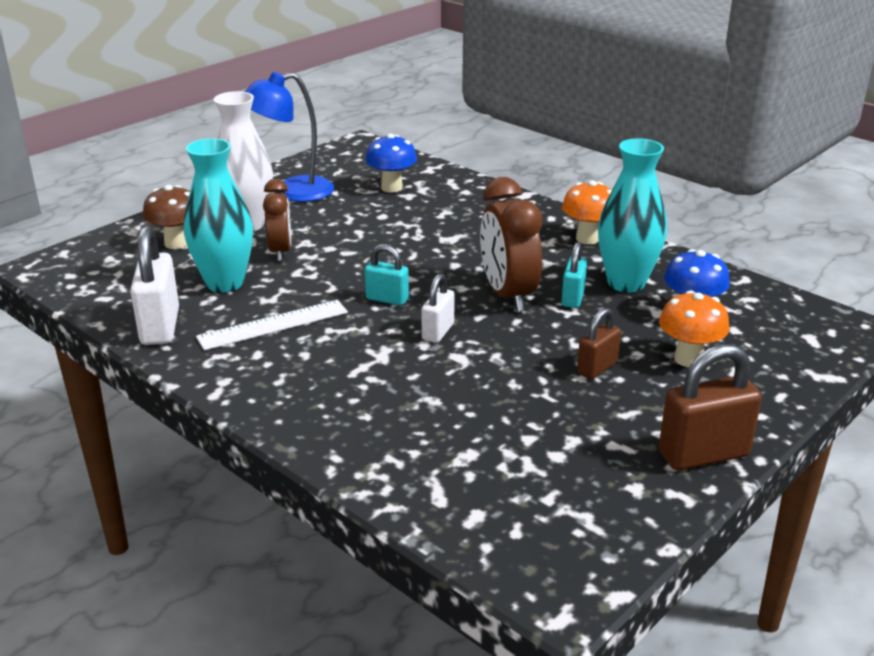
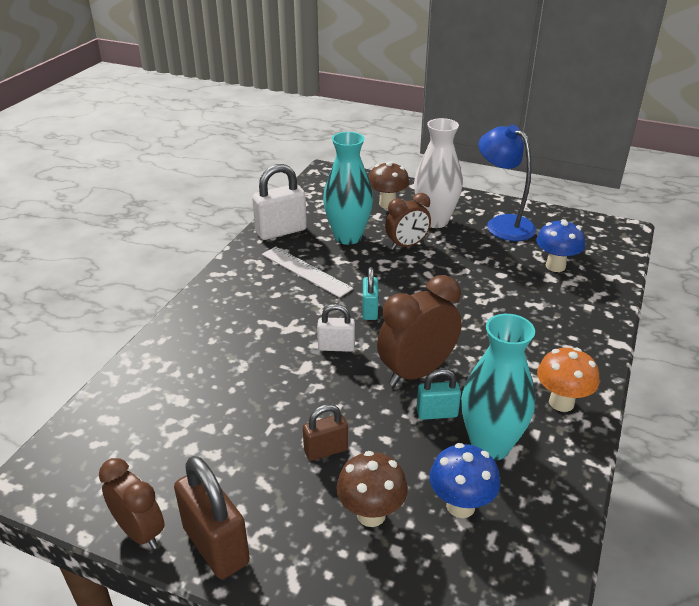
camera: 70 degrees right, 5 degrees up
brown padlock [577,308,621,379] -> brown padlock turned 45 degrees counterclockwise [303,404,348,461]
orange mushroom [659,290,729,367] -> brown mushroom [336,451,408,527]
none -> brown clock [99,458,165,549]

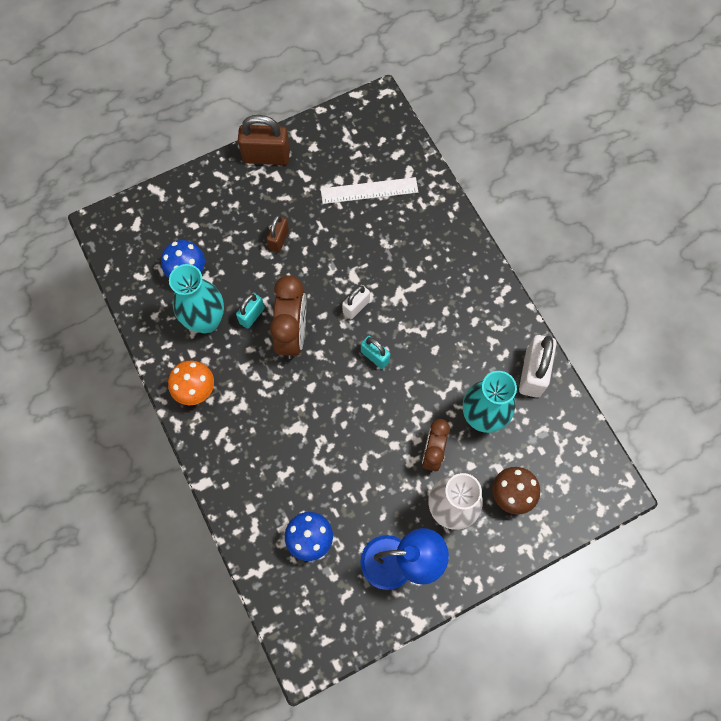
camera: 130 degrees right, 35 degrees up
brown clock [99,458,165,549] -> none
white ruler [262,246,353,298] -> white ruler moved to [321,177,418,204]
brown mushroom [336,451,408,527] -> none

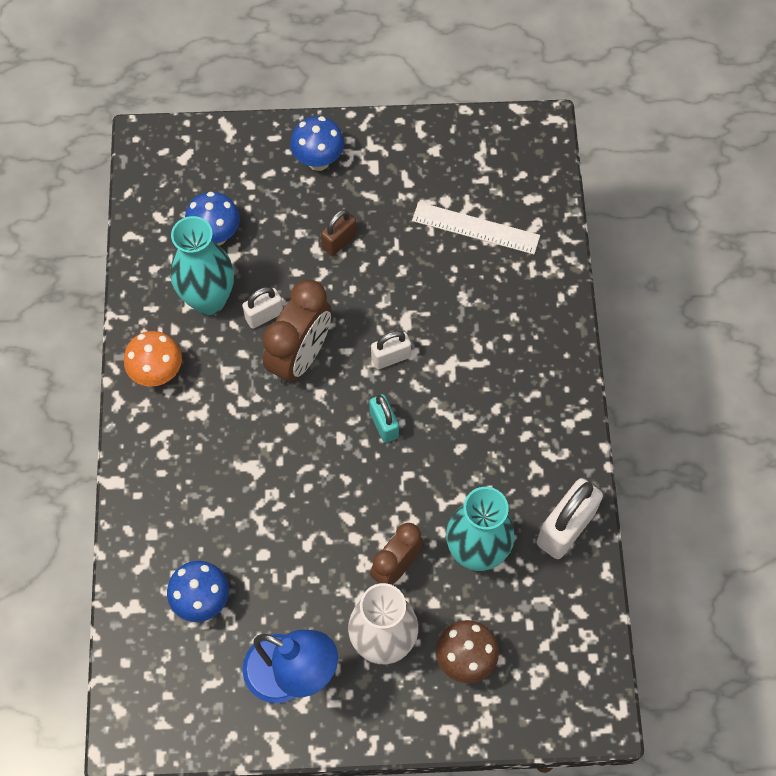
camera: 25 degrees right, 5 degrees down
turquoise padlock [236,293,265,329] -> white padlock [242,287,283,329]
brown padlock [238,115,290,165] -> none
none -> blue mushroom [290,116,344,171]

